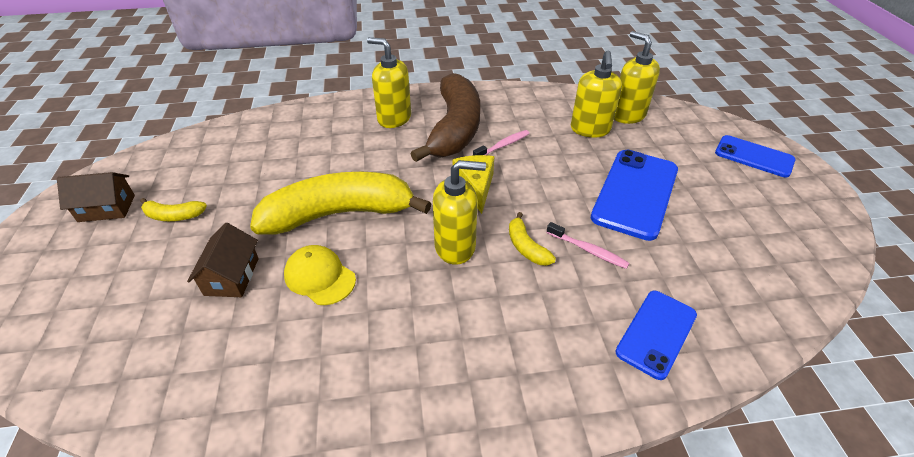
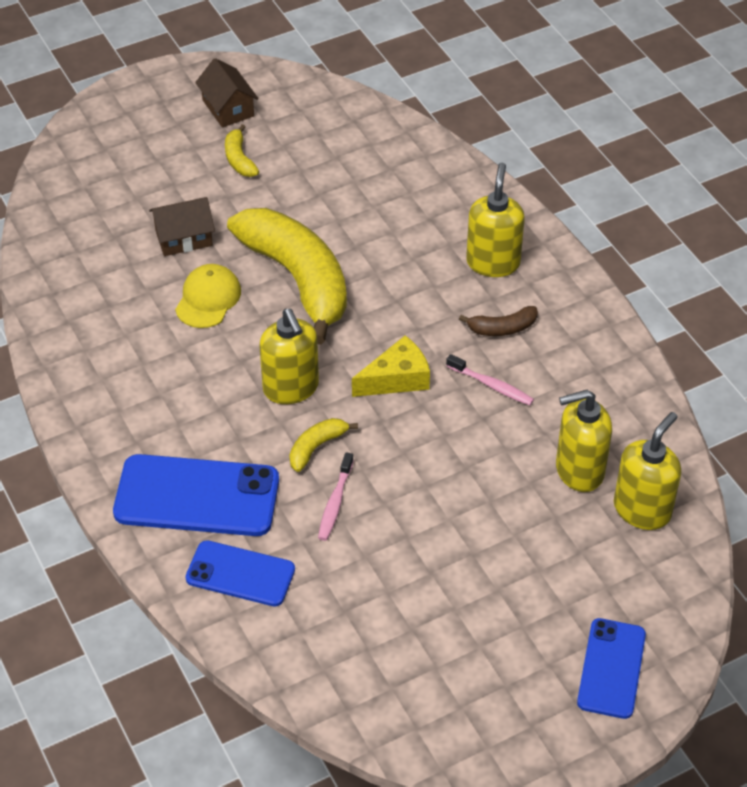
camera: 70 degrees right, 5 degrees up
brown banana [410,73,480,162] -> brown banana [459,306,538,336], size x0.41
blue phone [591,150,678,241] -> blue phone moved to [113,454,279,536]

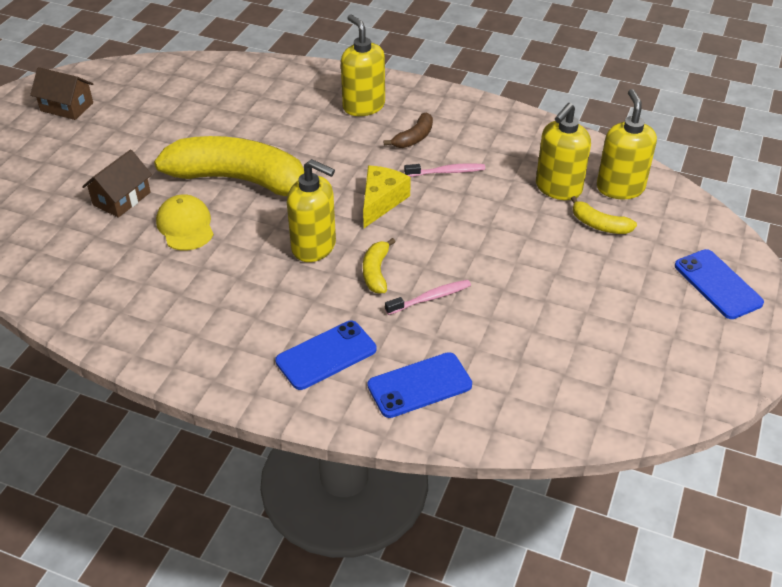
camera: 40 degrees left, 5 degrees down
blue phone [113,454,279,536] -> blue phone [275,321,377,390], size x0.63
yellow banana [225,124,259,177] -> yellow banana moved to [571,196,637,234]
pink toothbrush [318,452,354,541] -> pink toothbrush turned 90 degrees counterclockwise [385,280,471,315]

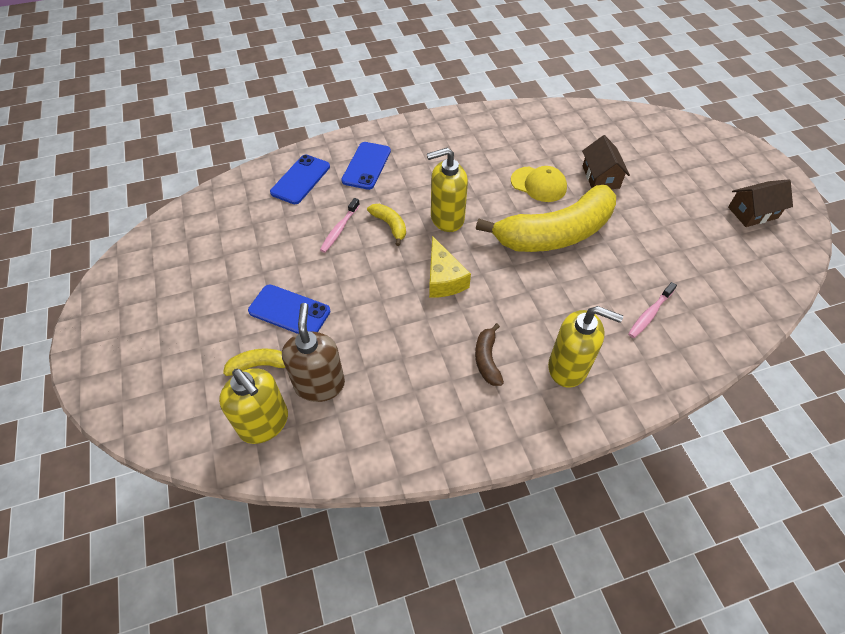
camera: 140 degrees right, 10 degrees up
pink toothbrush [404,163,485,177] -> pink toothbrush moved to [628,282,677,338]
yellow soap dispenser [536,103,591,200] -> brown soap dispenser [282,303,345,402]
blue phone [675,249,764,319] -> blue phone moved to [248,285,330,334]

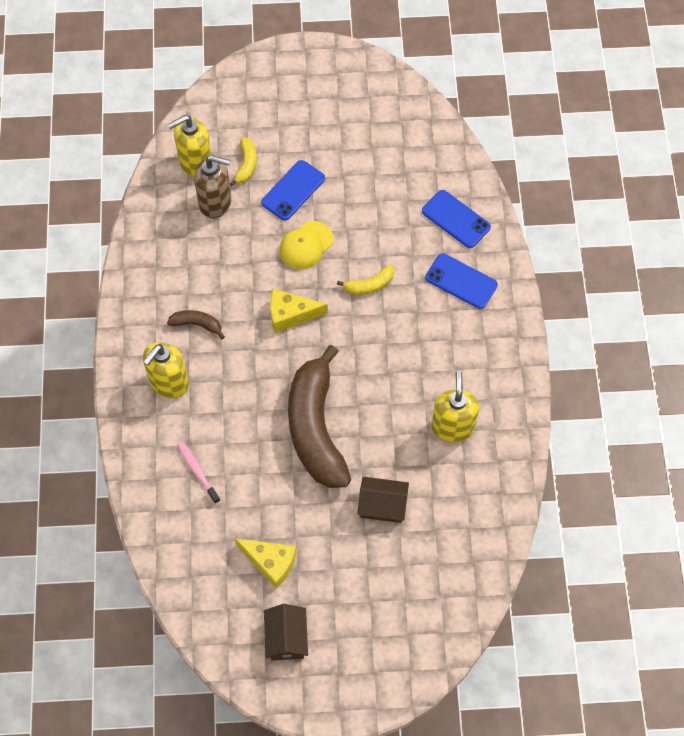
camera: 105 degrees right, 10 degrees up
pink toothbrush [320,198,360,253] -> none
yellow soap dispenser [427,147,468,232] -> yellow soap dispenser moved to [431,371,479,443]
yellow banana [476,185,616,252] -> brown banana [288,345,351,488]
yellow cap [511,166,567,202] -> yellow cap moved to [279,221,334,270]
none -> yellow cheese [235,538,296,589]

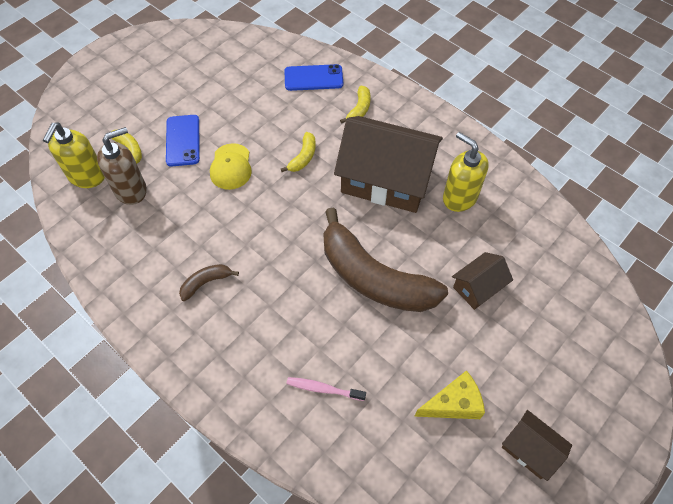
camera: 45 degrees left, 5 degrees down
yellow soap dispenser [143,342,189,398] -> none
yellow cheese [270,289,328,333] -> none
blue phone [425,253,498,309] -> yellow banana [340,86,371,124]
none -> brown house [334,116,443,213]

